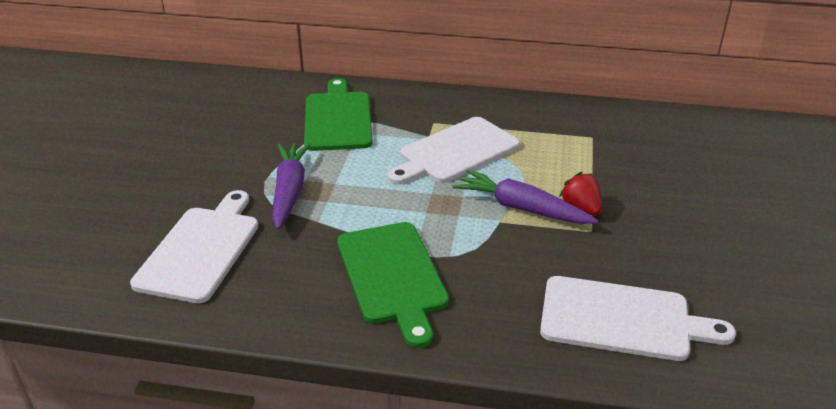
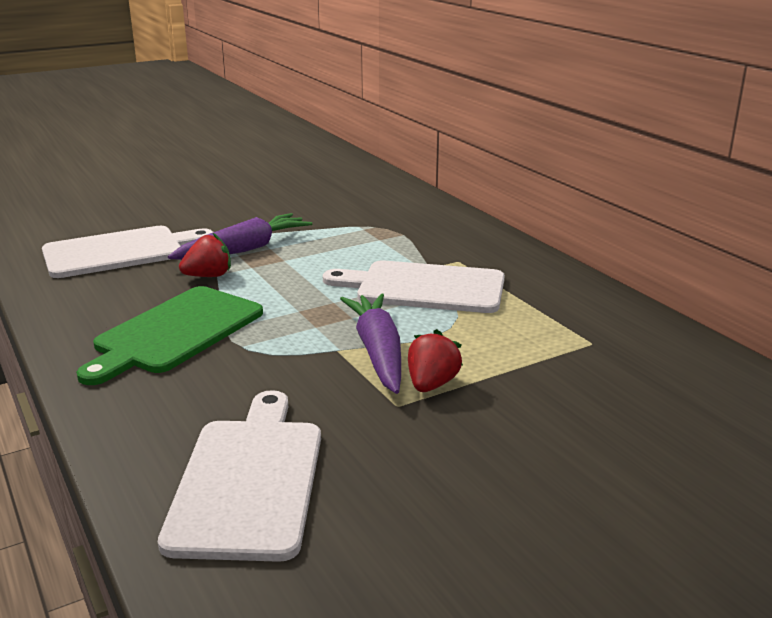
camera: 50 degrees right, 10 degrees down
green cutting board [304,78,373,151] -> none
white cutting board [540,276,736,361] -> white cutting board turned 150 degrees counterclockwise [158,390,321,562]
none -> red strawberry [179,233,231,277]

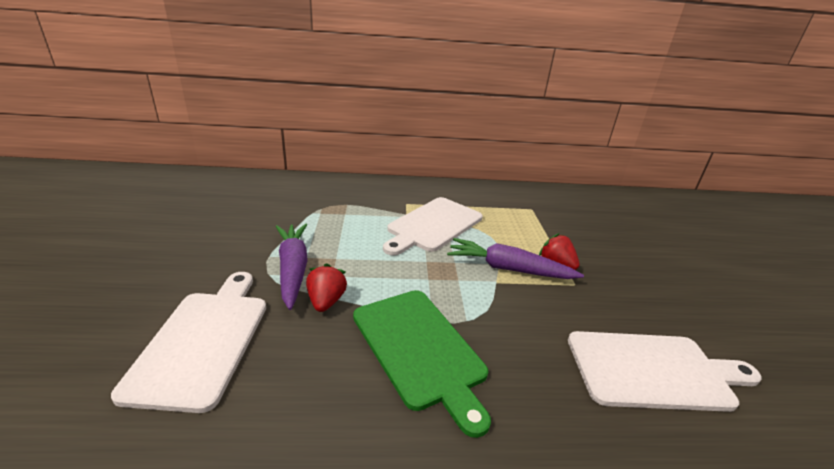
camera: 65 degrees left, 5 degrees up
white cutting board [158,390,321,562] -> white cutting board turned 150 degrees clockwise [568,331,762,412]

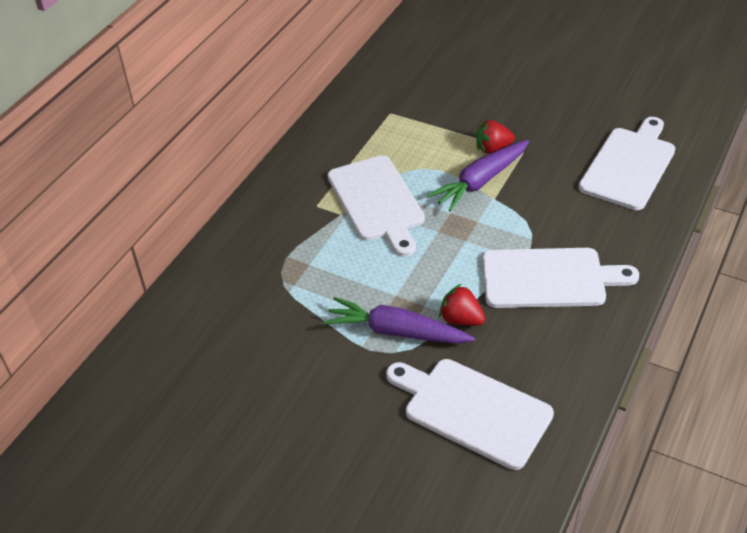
camera: 55 degrees left, 15 degrees up
green cutting board [353,290,491,438] -> white cutting board [482,248,639,308]

